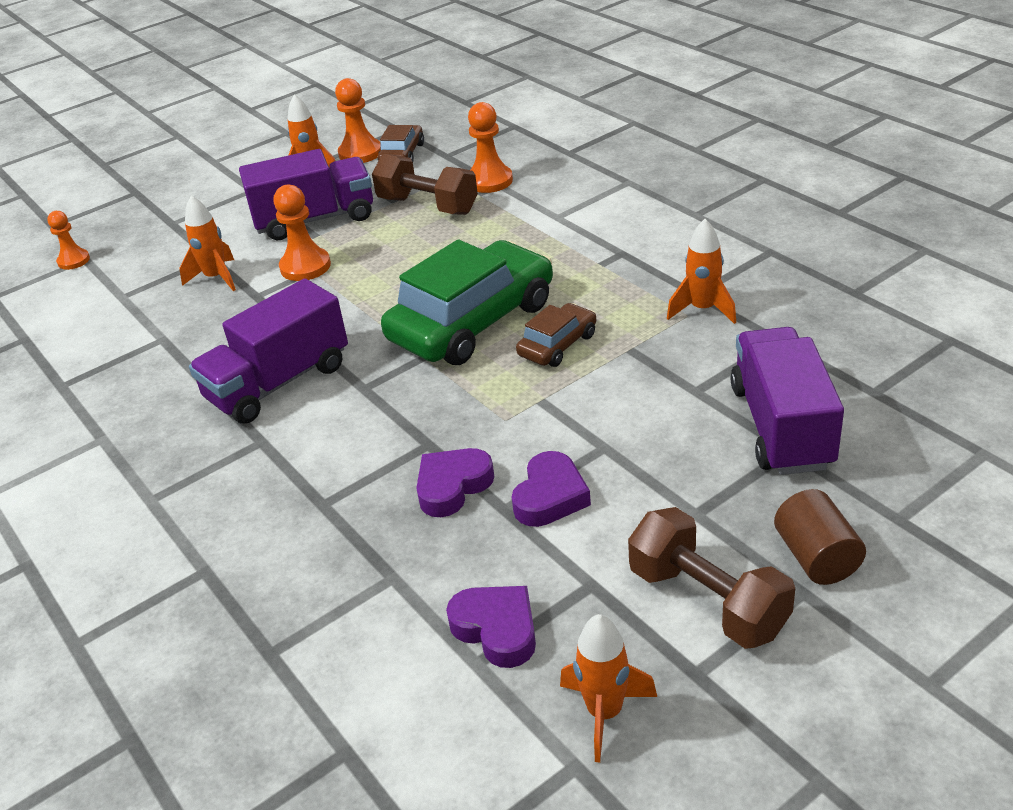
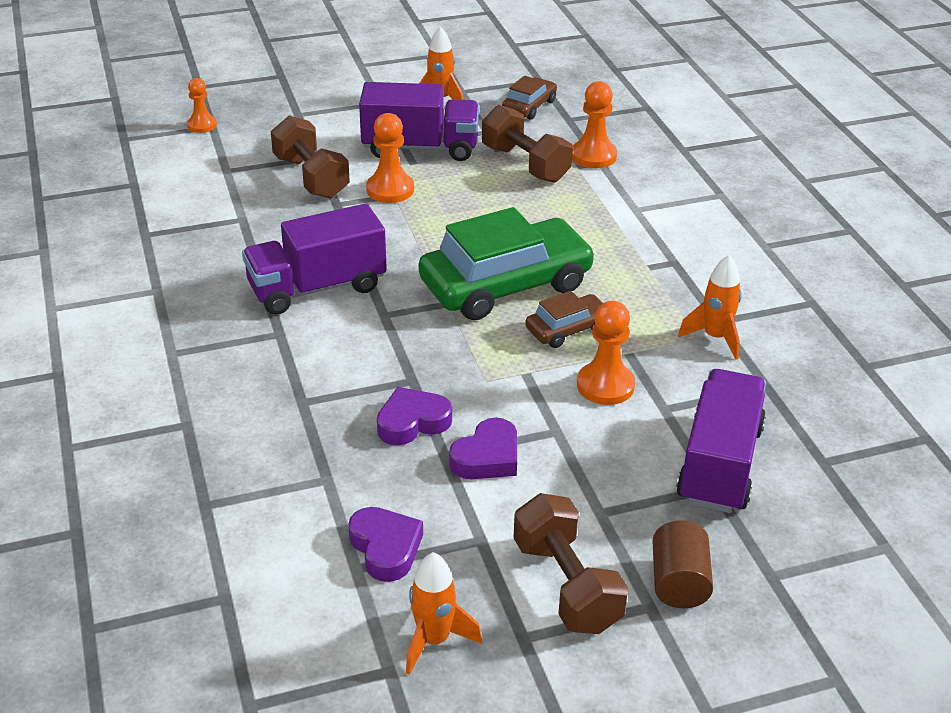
camera: 15 degrees right, 0 degrees up
orange rocket [179,196,236,291] -> brown dumbbell [271,115,350,199]
orange pawn [335,78,381,163] -> orange pawn moved to [577,301,635,405]

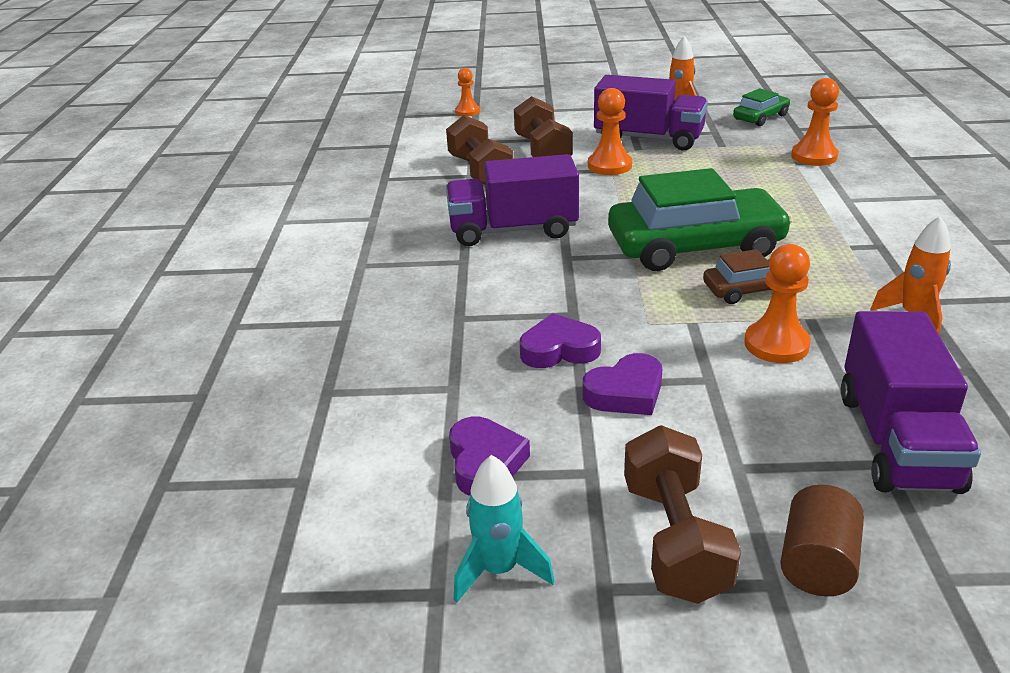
camera: 20 degrees right, 5 degrees down
orange rocket [406,552,482,675] -> turquoise rocket [454,455,554,603]
brown dumbbell [482,105,573,183] -> brown dumbbell moved to [446,115,513,184]
brown car [502,76,557,120] -> green car [733,88,790,126]
purple truck [676,369,766,513] -> purple truck turned 150 degrees clockwise [841,311,981,494]

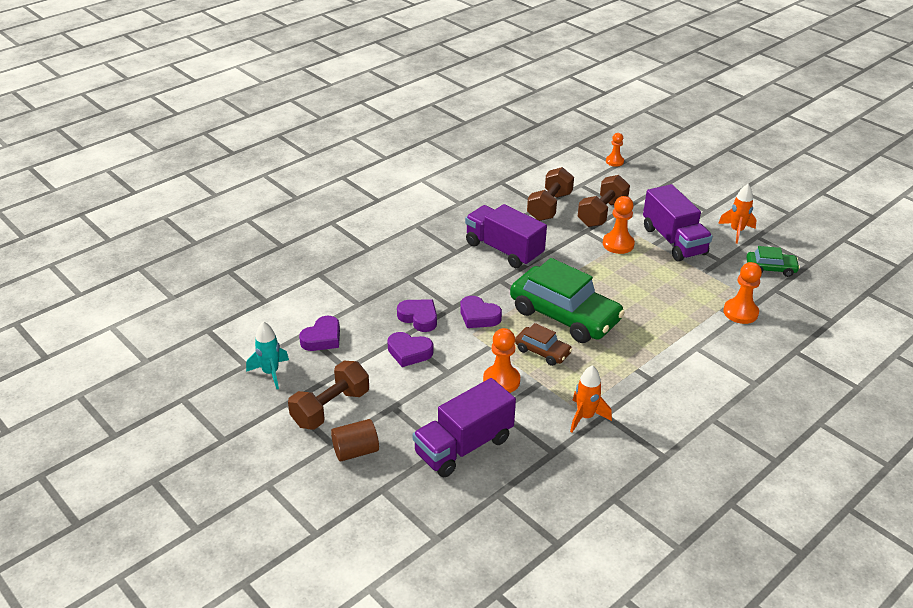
camera: 45 degrees right, 5 degrees up
none -> purple heart [460,296,502,328]

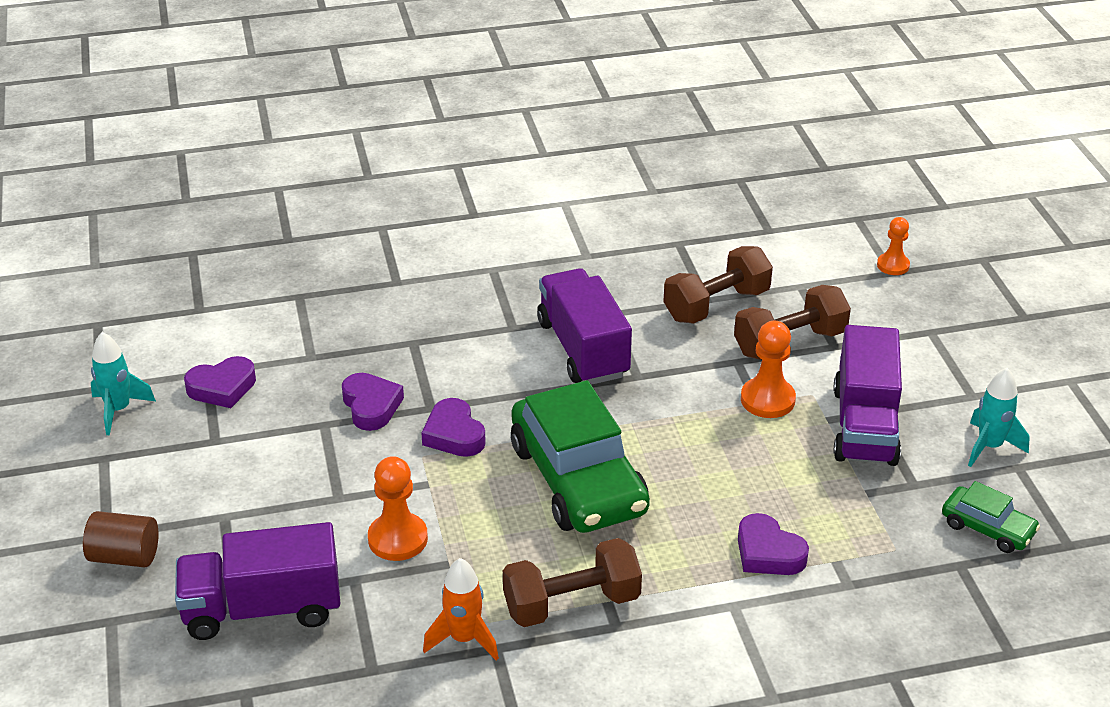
camera: 30 degrees right, 0 degrees up
brown dumbbell [288,361,369,430] -> brown dumbbell moved to [503,538,642,627]
purple heart [388,332,434,367] -> purple heart moved to [738,513,809,575]
brown car [515,323,572,366] -> none
orange rocket [718,184,757,244] -> turquoise rocket [968,368,1030,467]
orange pawn [723,262,762,324] -> none

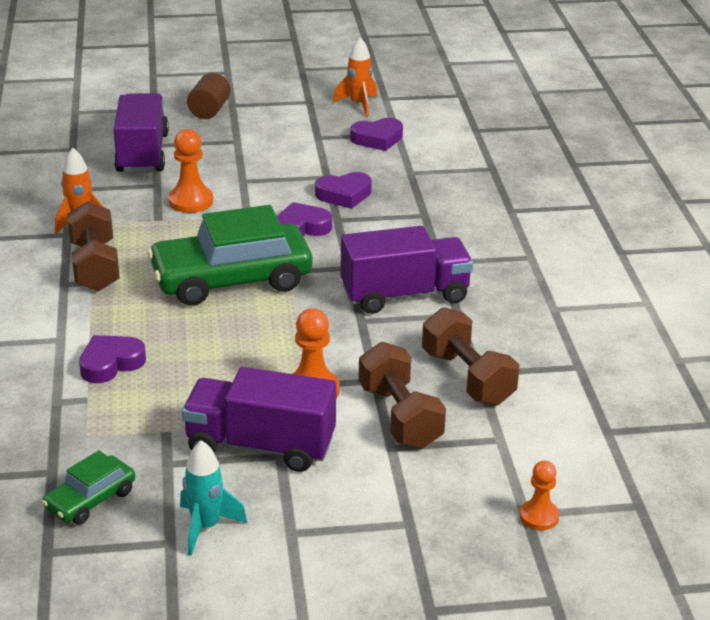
camera: 95 degrees right, 5 degrees down
turquoise rocket [91,332,156,435] -> orange rocket [332,37,377,117]
purple heart [184,356,256,408] -> purple heart turned 90 degrees counterclockwise [350,118,403,151]

